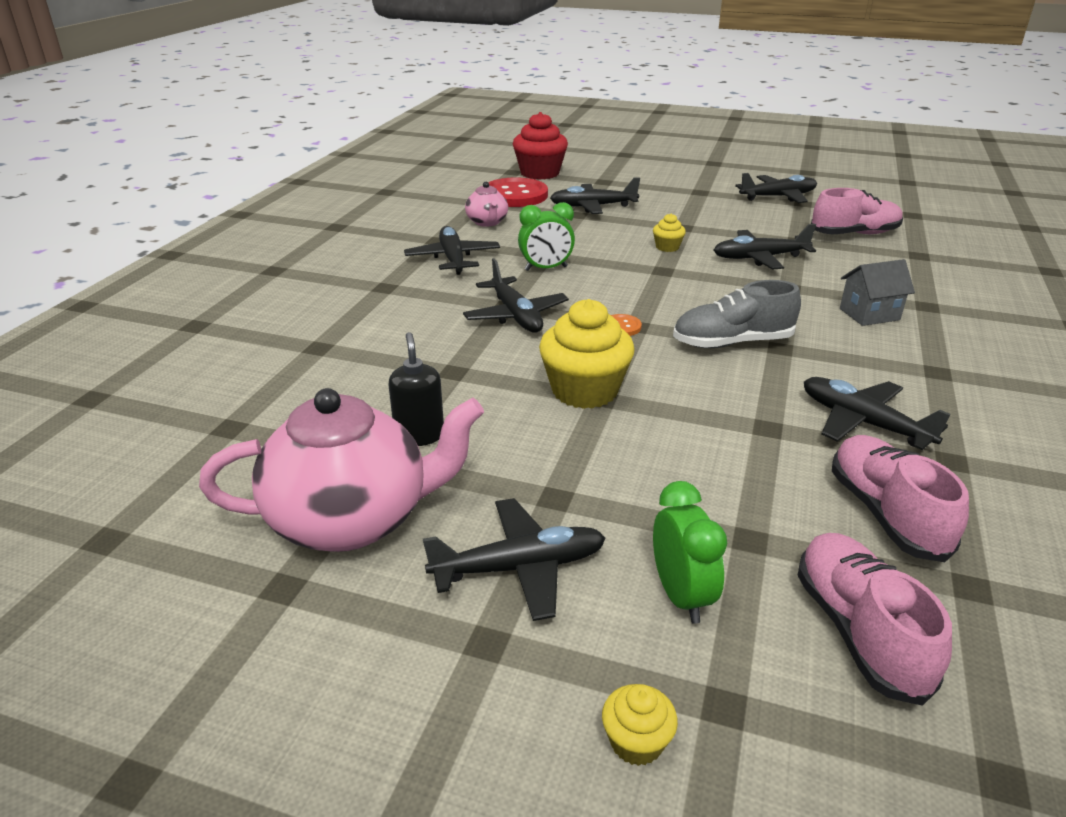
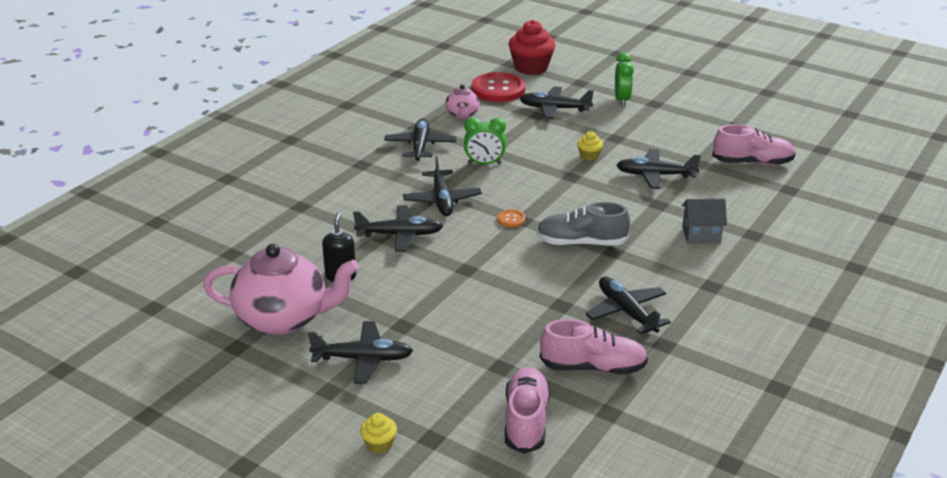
camera: 15 degrees right, 0 degrees up
yellow cupcake [539,299,635,409] -> none
green clock [653,481,727,624] -> green clock moved to [615,53,634,106]
black plane [735,173,817,203] -> black plane moved to [353,205,443,252]
pink shoe [832,435,969,562] -> pink shoe turned 90 degrees clockwise [540,319,648,374]

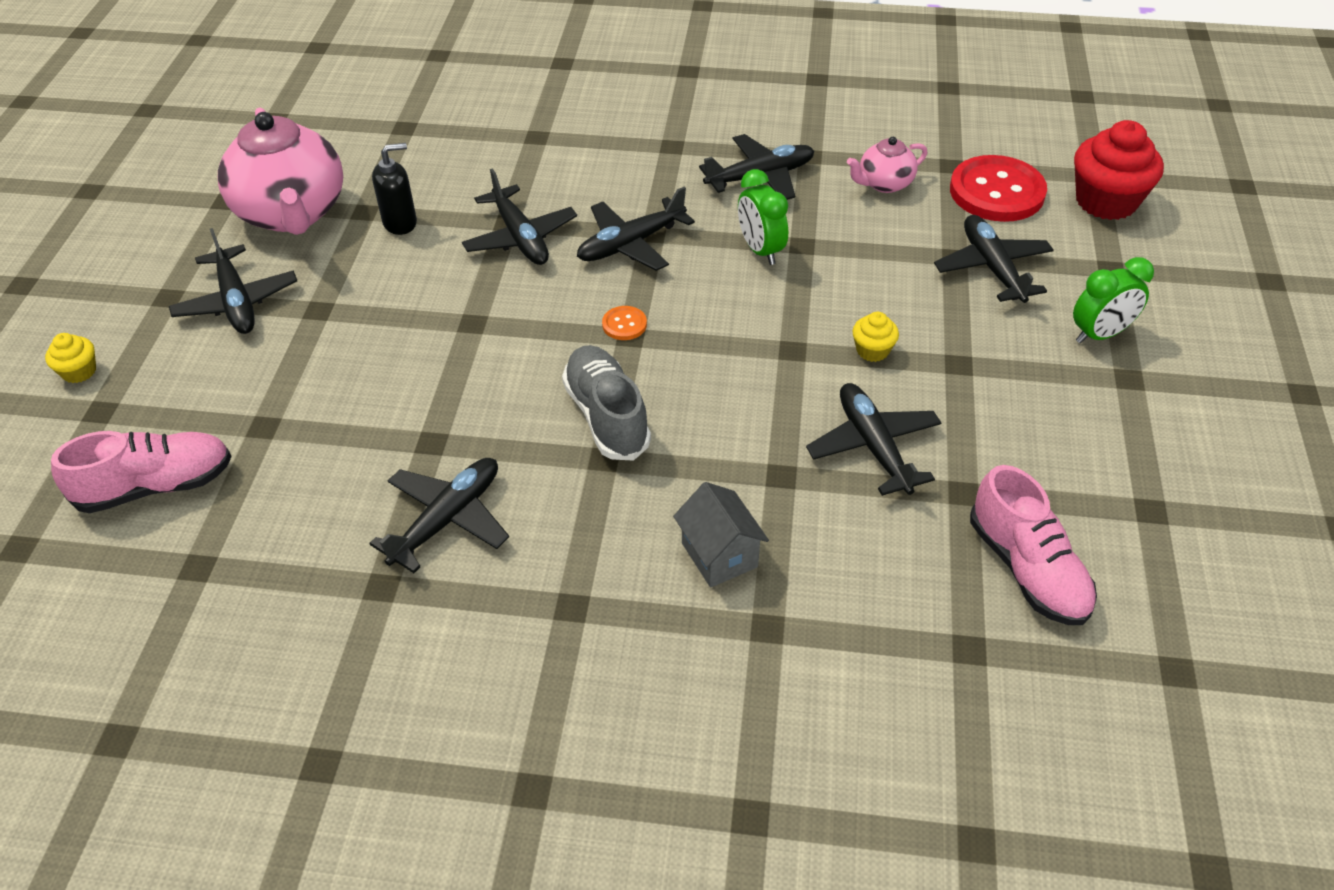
camera: 65 degrees right, 15 degrees up
pink shoe [540,319,648,374] -> none

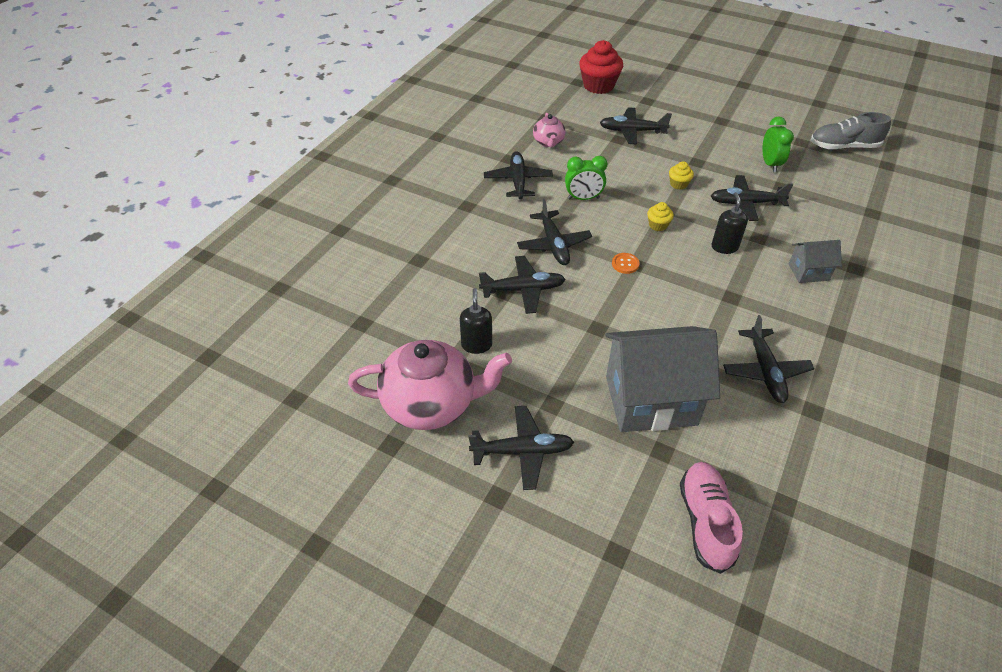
camera: 70 degrees left, 0 degrees up
yellow cupcake [45,333,96,383] -> yellow cupcake moved to [647,202,674,231]
black plane [369,458,509,573] -> black plane turned 150 degrees counterclockwise [723,315,814,403]
grey shoe [562,345,651,460] -> grey shoe moved to [810,112,891,150]
red button [950,155,1047,222] -> none
pink shoe [970,465,1097,625] -> none
green clock [1073,257,1154,344] -> green clock moved to [762,116,794,172]
none -> grey house [605,326,720,432]
none -> black soap dispenser [712,192,748,254]

